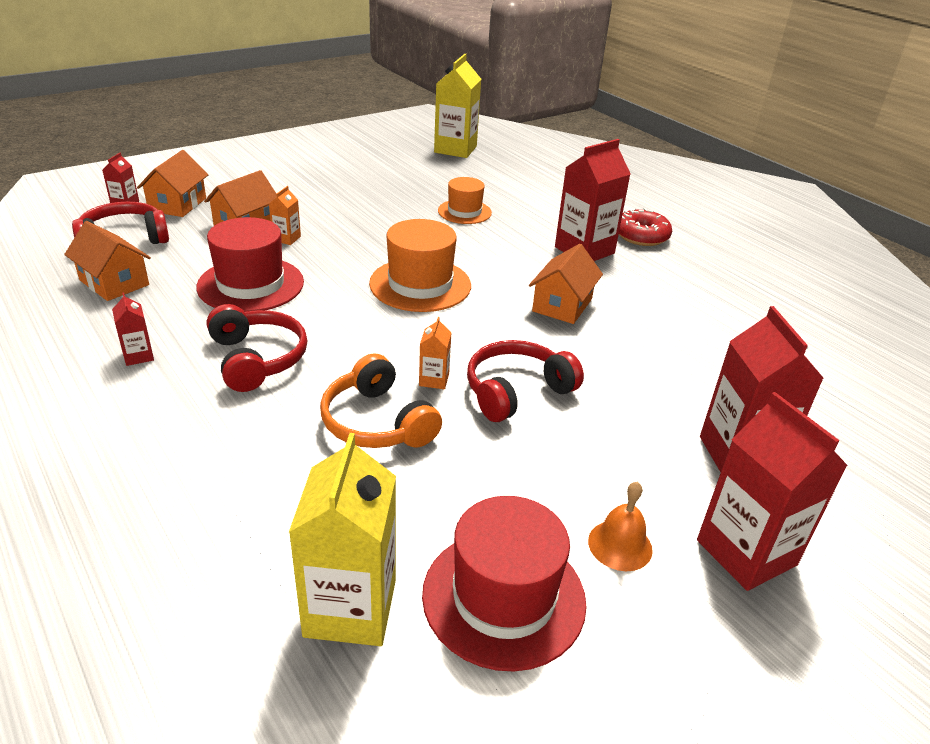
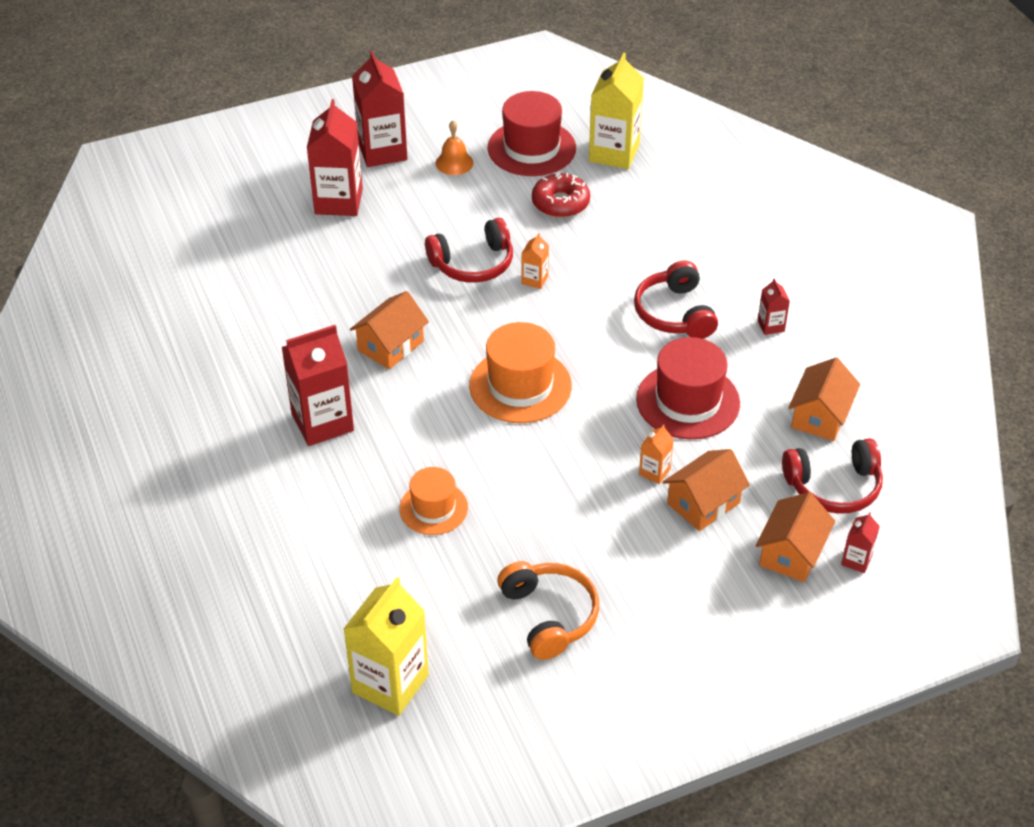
camera: 165 degrees left, 10 degrees up
orange house [64,221,151,301] -> orange house turned 60 degrees clockwise [788,357,860,441]
orange headphones [320,354,442,448] -> orange headphones moved to [497,561,599,660]
red donut [619,208,672,246] -> red donut moved to [532,172,590,218]

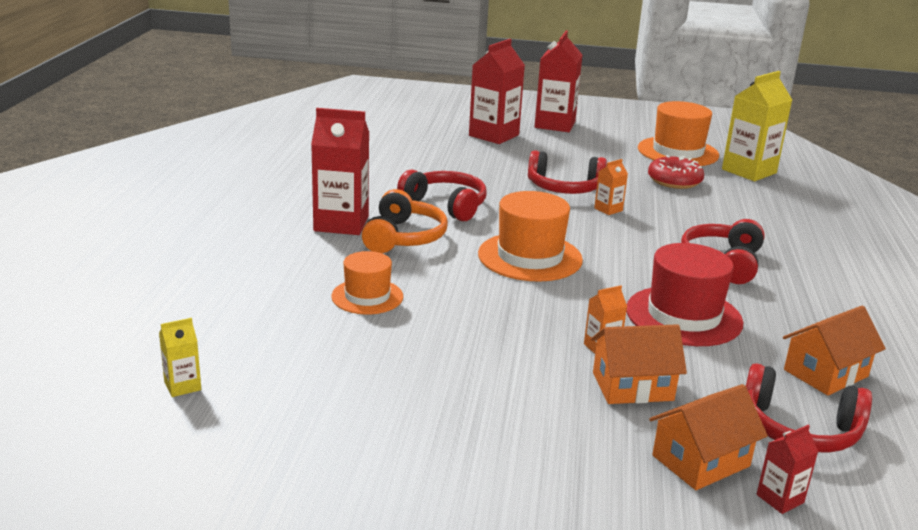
camera: 30 degrees right, 20 degrees down
yellow carton [344,577,429,716] -> yellow carton [159,318,201,397], size x0.47
orange house [350,291,429,369] -> red headphones [397,170,487,221]
orange bell [436,120,473,175] -> none
red hat [487,91,576,176] -> orange hat [638,101,719,166]
orange headphones [497,561,599,660] -> orange headphones moved to [362,189,448,253]
red carton [758,278,790,335] -> none

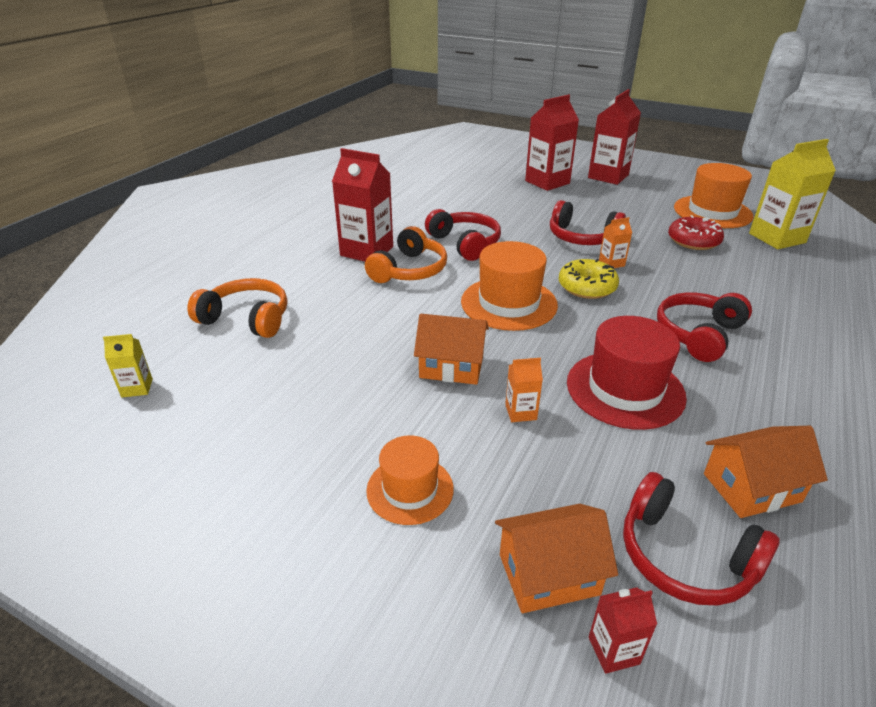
camera: 20 degrees right, 10 degrees up
orange hat [331,251,403,315] -> orange hat moved to [366,435,454,525]
orange house [591,324,687,404] -> orange house moved to [414,314,489,385]
none -> orange headphones [187,278,287,338]
none -> yellow donut [559,259,619,299]

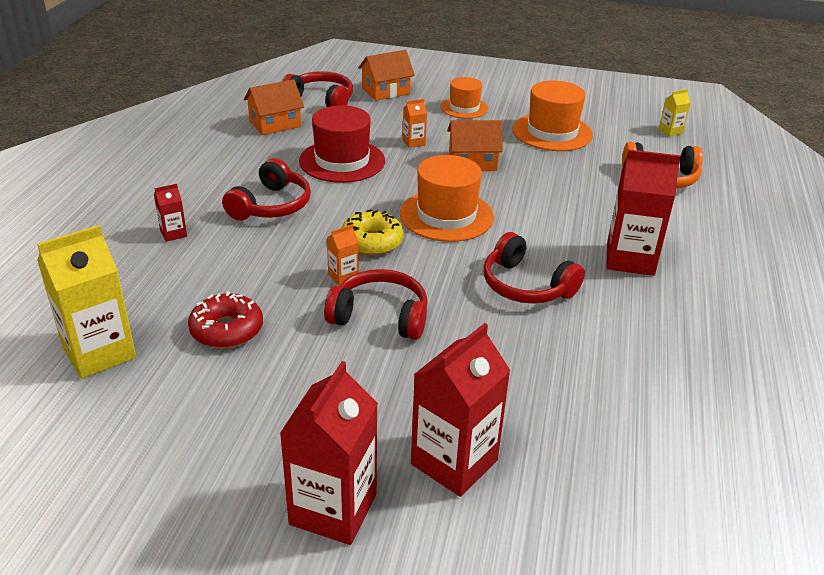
camera: 165 degrees right, 0 degrees up
orange headphones [365,226,447,283] -> none
red carton [589,587,657,674] -> red carton moved to [154,184,187,242]
orange hat [674,163,754,228] -> orange hat moved to [513,80,593,151]

